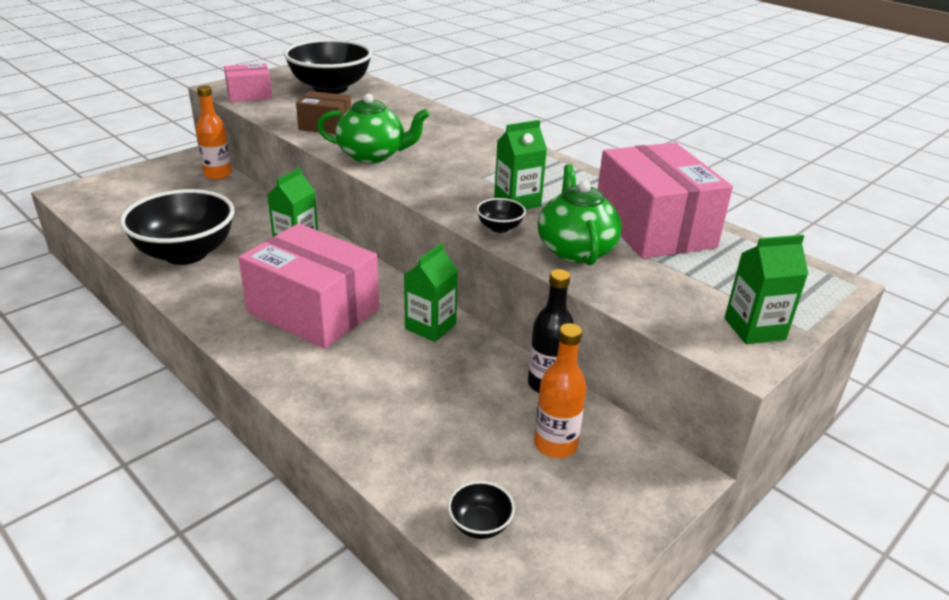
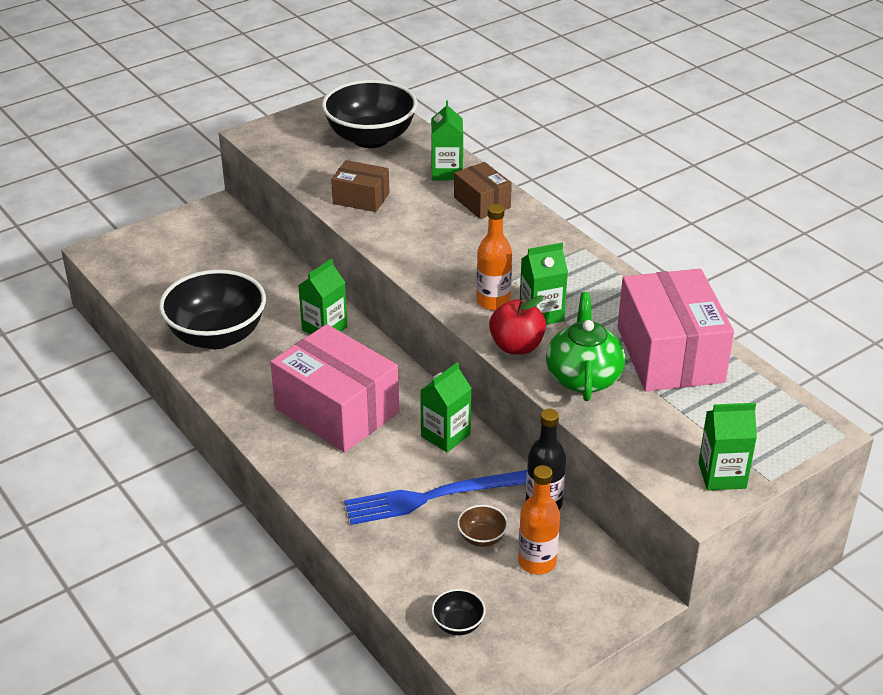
camera: 10 degrees right, 5 degrees up
orange bottle [196,85,232,180] -> orange bottle moved to [476,204,512,310]
pink box [224,63,272,102] -> none
green teapot [317,94,430,163] -> none
black bowl [476,198,526,233] -> red apple [489,295,546,355]
none -> blue fork [344,470,527,525]
none -> green carton [431,101,463,180]
none -> brown box [454,162,512,219]
none -> brown bowl [457,505,508,547]

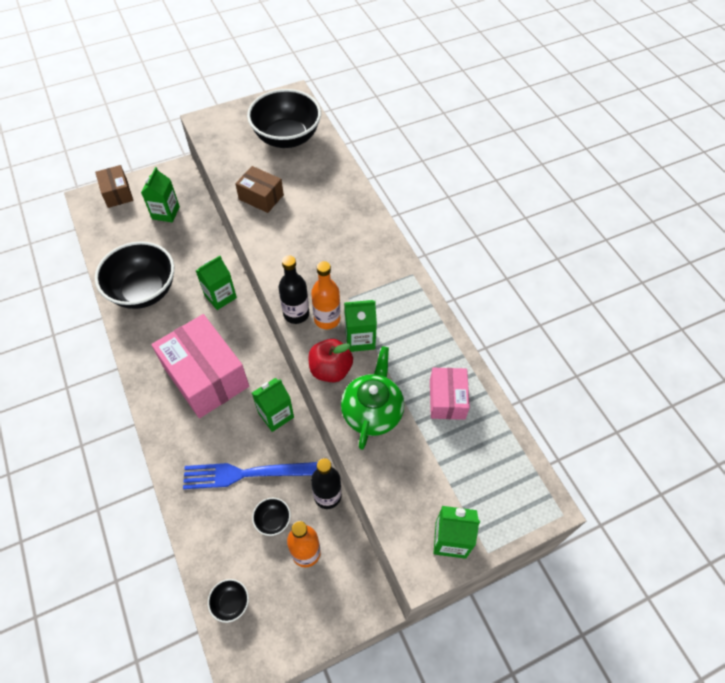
camera: 10 degrees right, 20 degrees up
green carton [431,101,463,180] -> green carton moved to [141,167,180,222]
brown box [454,162,512,219] -> brown box moved to [95,165,133,208]
brown bowl [457,505,508,547] -> black bowl [252,498,291,536]
pink box [618,269,734,392] -> pink box [430,368,470,420], size x0.53
none -> black bottle [278,255,309,324]

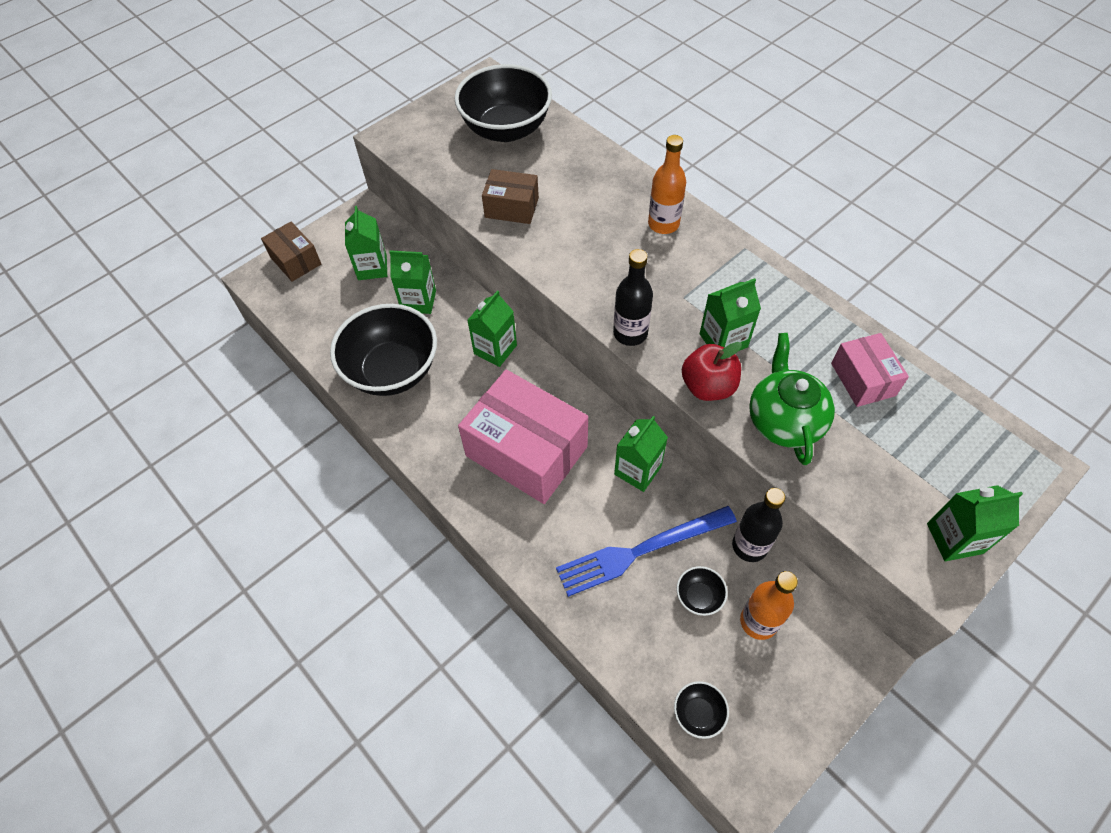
camera: 15 degrees left, 0 degrees up
orange bottle [311,261,340,329] -> orange bottle moved to [648,135,686,234]
none -> green carton [389,250,436,314]

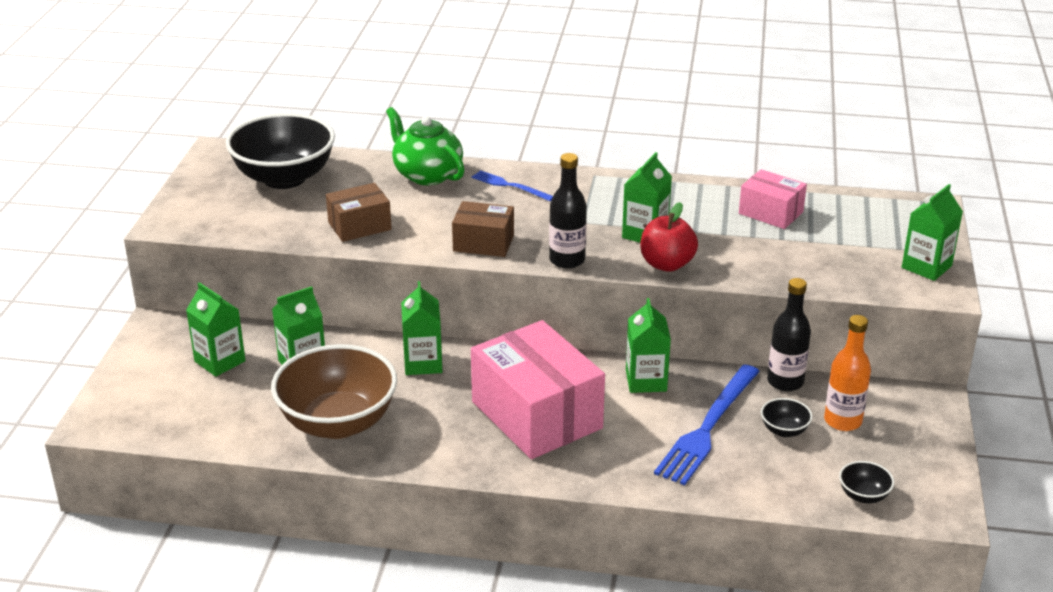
camera: 40 degrees left, 25 degrees down
brown box [261,222,321,282] -> brown box moved to [452,201,514,257]
black bowl [330,304,437,396] -> brown bowl [271,344,397,439]
pink box [458,370,588,504] -> pink box turned 60 degrees clockwise [471,320,605,459]
orange bottle [648,135,686,234] -> blue fork [472,170,553,201]
green teapot [749,333,835,465] -> green teapot moved to [386,107,465,185]

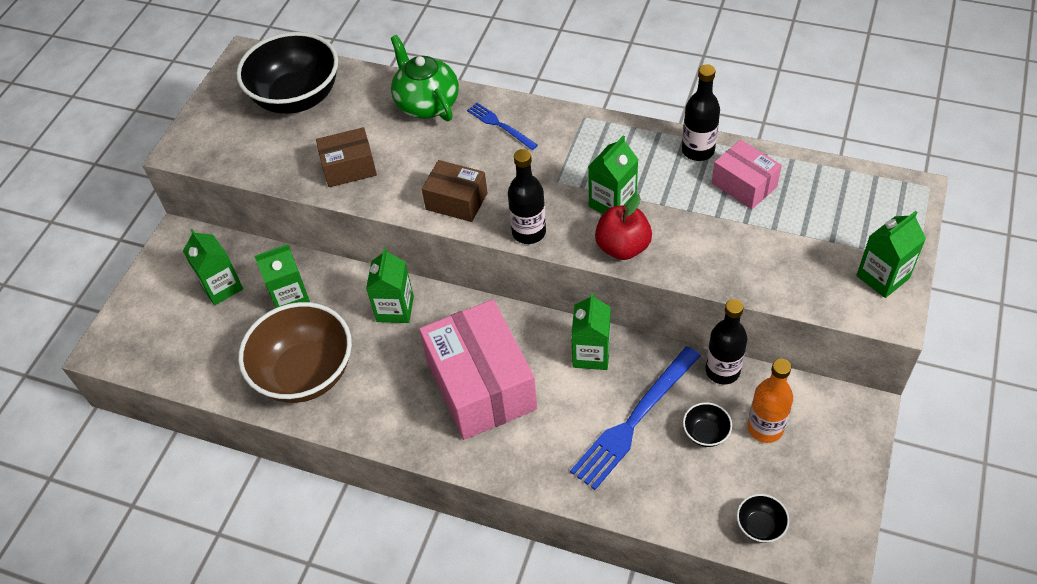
camera: 15 degrees right, 20 degrees up
none -> black bottle [682,65,720,161]

